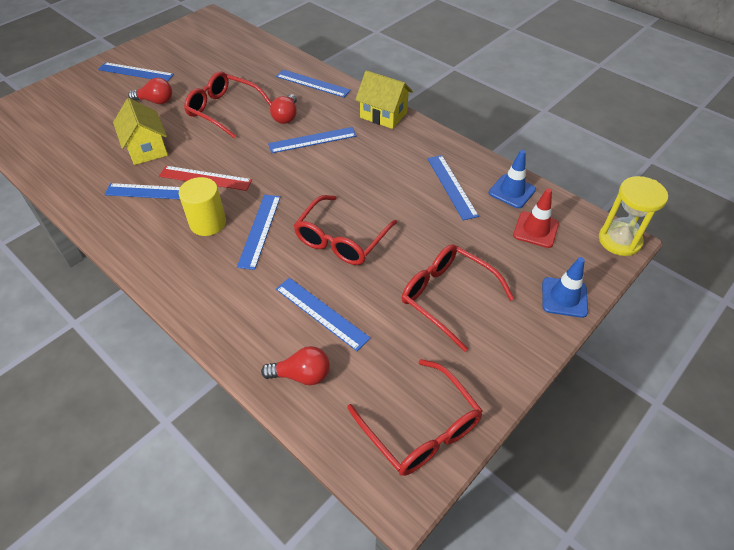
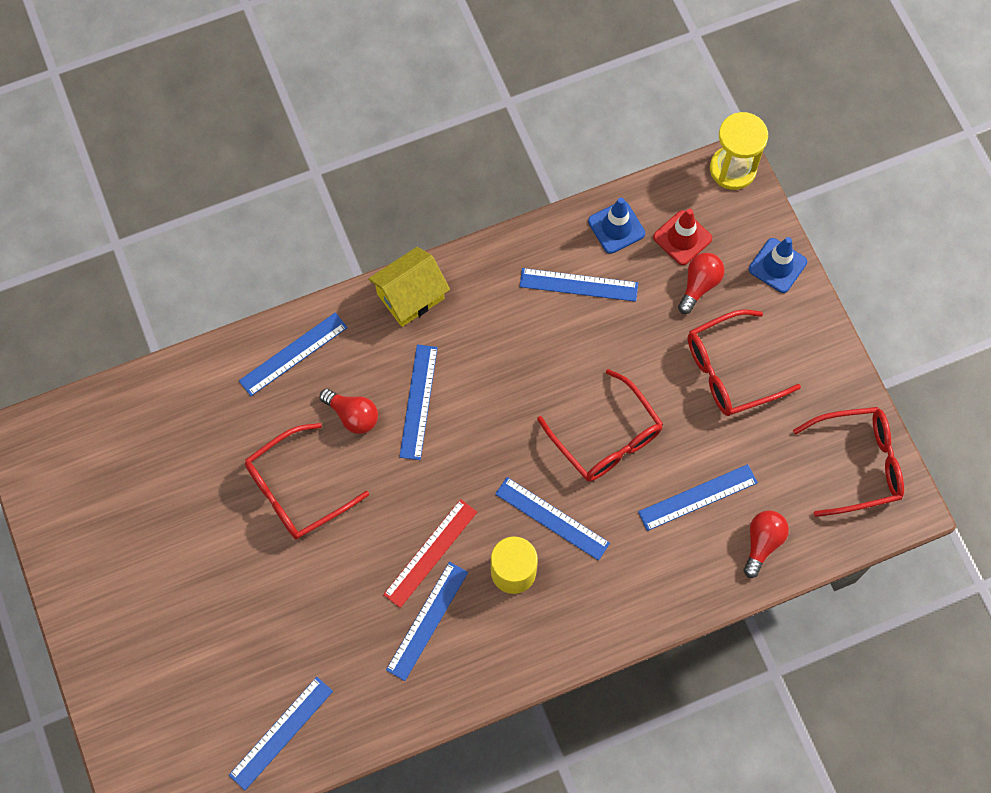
camera: 65 degrees left, 20 degrees up
blue ruler [98,62,174,82] -> blue ruler moved to [229,677,333,790]
yellow house [113,98,168,165] -> none
red light bulb [128,78,172,104] -> red light bulb moved to [678,253,725,314]

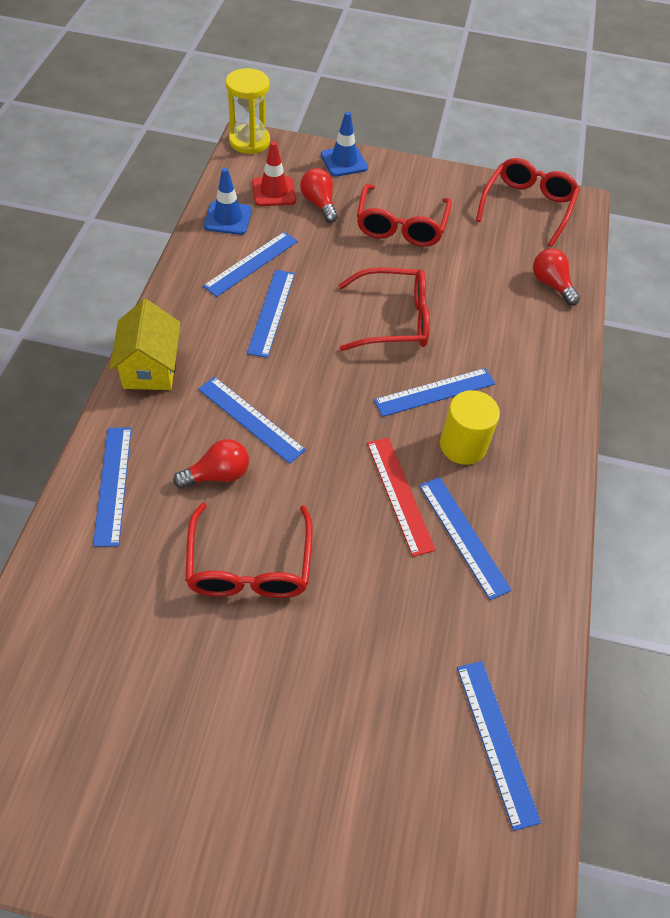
camera: 60 degrees left, 15 degrees down
blue ruler [638,464,758,531] -> blue ruler moved to [247,270,295,358]

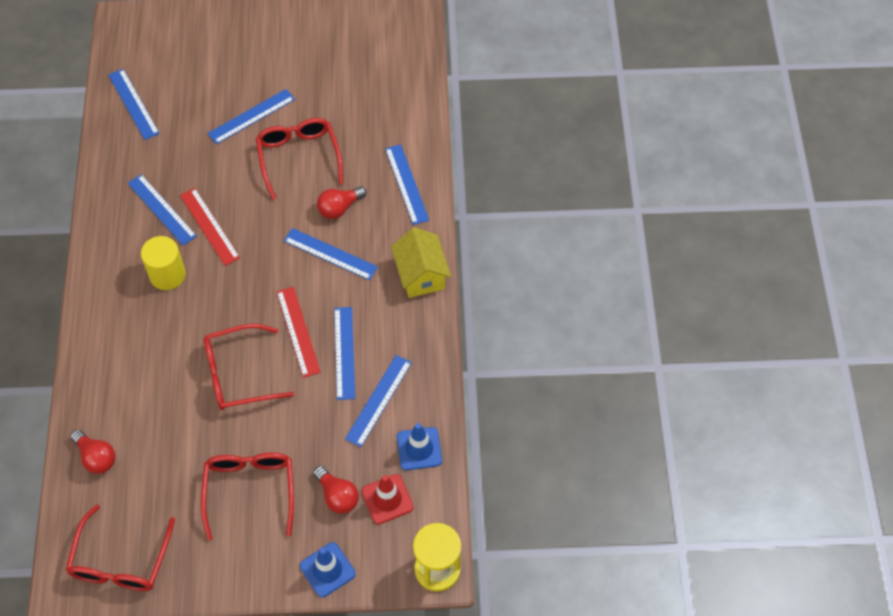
camera: 170 degrees right, 5 degrees up
blue ruler [374,368,495,417] -> blue ruler moved to [208,89,295,144]
none -> red ruler [277,287,321,378]

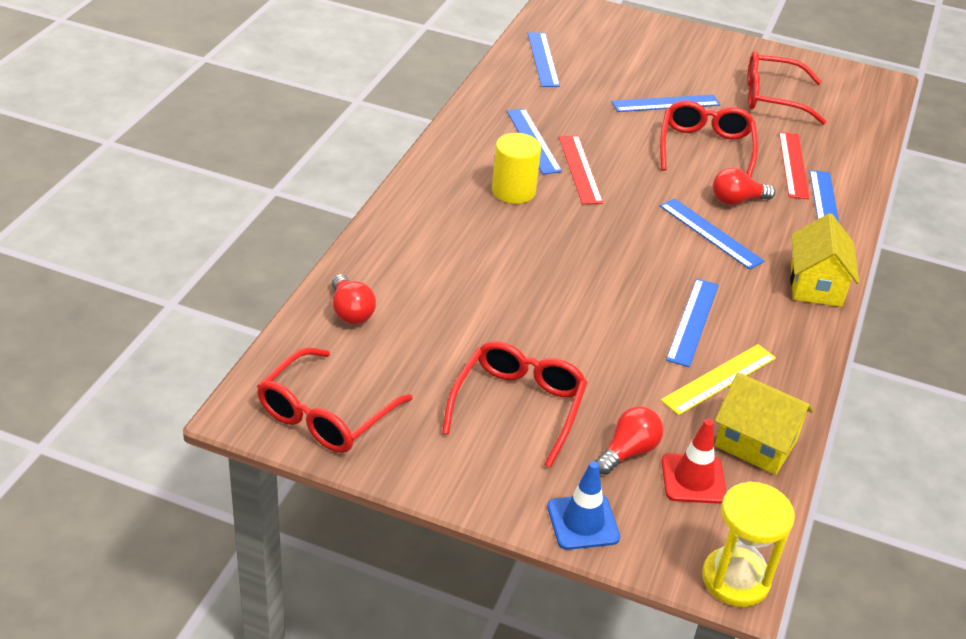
camera: 20 degrees right, 20 degrees down
red glasses [204,324,294,410] -> red glasses moved to [747,51,827,125]
red ruler [277,287,321,378] -> red ruler moved to [779,132,810,199]
red light bulb [313,466,359,514] -> red light bulb turned 120 degrees counterclockwise [595,406,663,475]
blue ruler [345,355,412,447] -> yellow ruler [661,344,776,415]
blue traffic cone [397,423,442,470] -> yellow house [715,372,813,475]

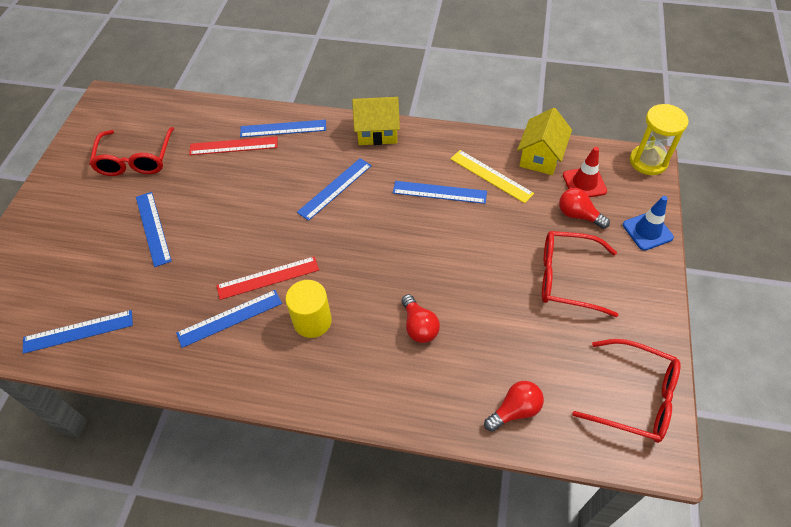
camera: 95 degrees left, 15 degrees up
red glasses [660,101,758,178] -> none
red light bulb [713,167,775,205] -> red light bulb moved to [402,294,440,343]

